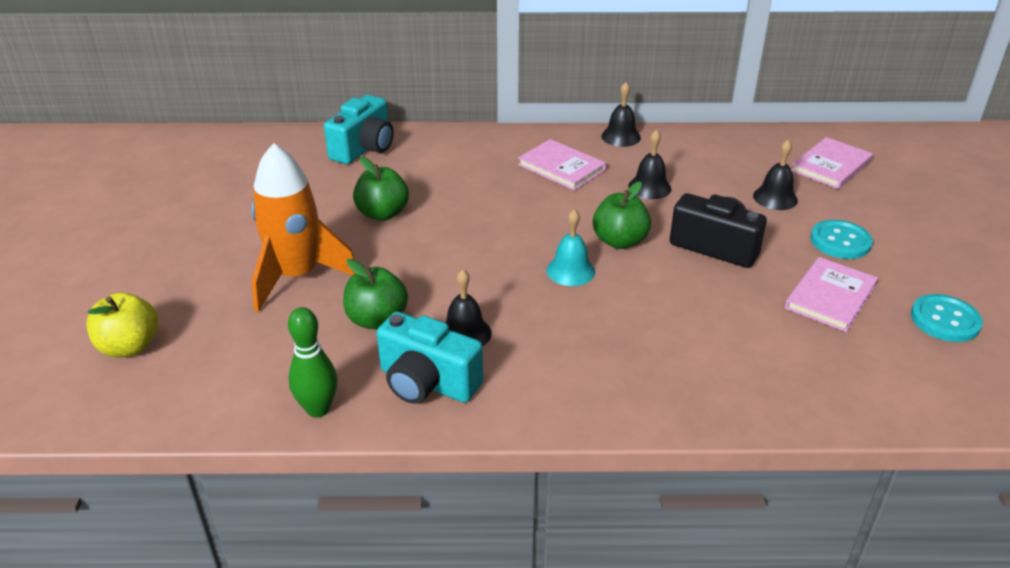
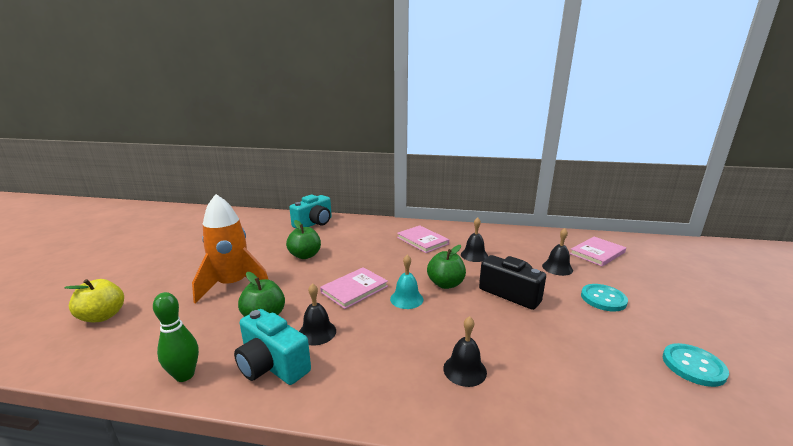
camera: 10 degrees right, 15 degrees down
black bell [601,82,641,147] -> black bell moved to [443,316,487,387]
pink book [785,257,878,332] -> pink book moved to [320,267,388,309]

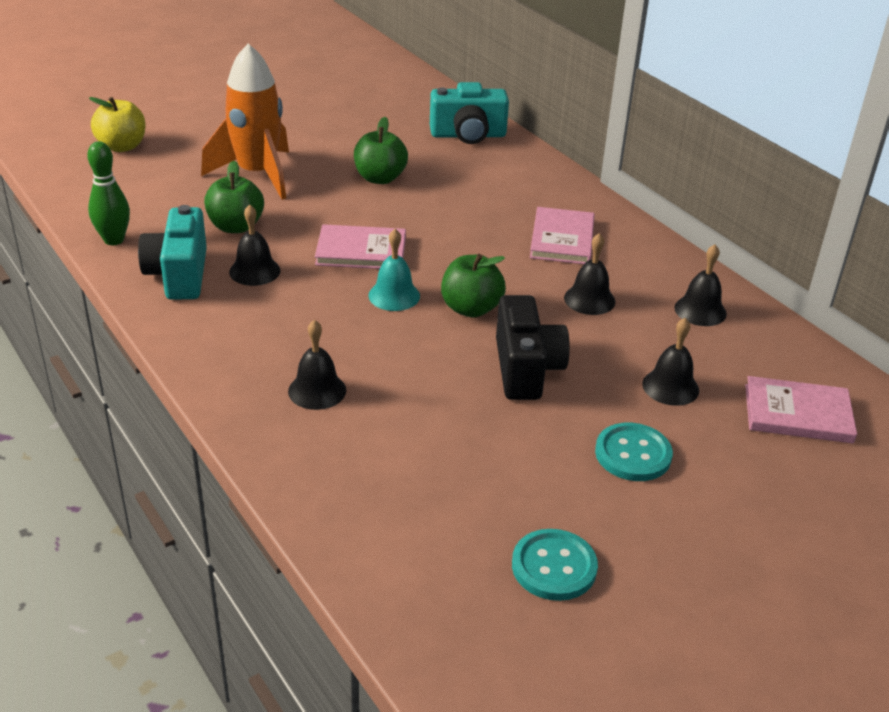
camera: 45 degrees right, 15 degrees up
none -> black bell [674,244,727,326]

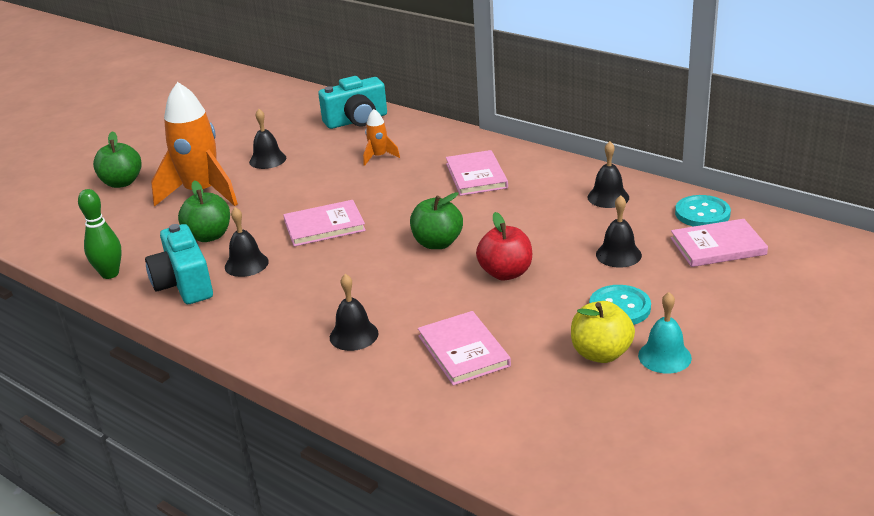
camera: 15 degrees left, 5 degrees down
yellow apple [89,97,145,152] -> yellow apple moved to [571,301,635,363]
green apple [354,117,408,184] -> green apple moved to [93,131,142,188]
turquoise bell [368,229,420,311] -> turquoise bell moved to [638,292,692,373]
black camera [496,295,570,400] -> red apple [476,212,532,280]
turquoise button [512,529,598,601] -> turquoise button moved to [675,195,731,227]
black bell [564,233,615,315] -> black bell moved to [249,109,286,169]
none -> orange rocket [363,109,400,166]
none -> pink book [418,311,511,386]

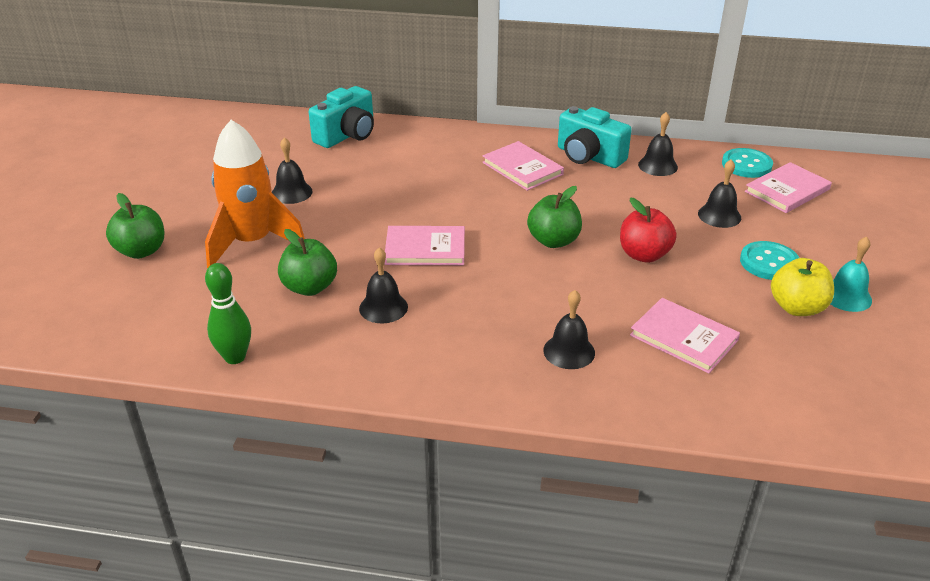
camera: 30 degrees left, 5 degrees up
turquoise camera [145,224,213,304] -> turquoise camera moved to [558,106,632,168]
pink book [283,200,366,247] -> pink book turned 45 degrees clockwise [385,226,465,265]
orange rocket [363,109,400,166] -> none

